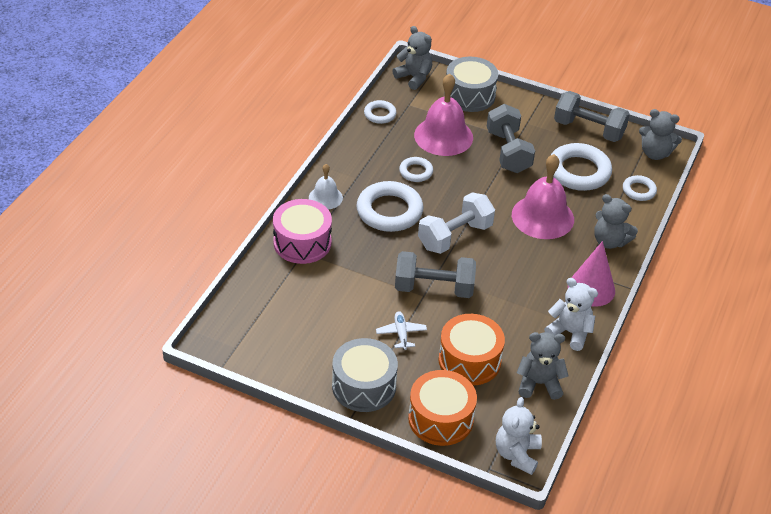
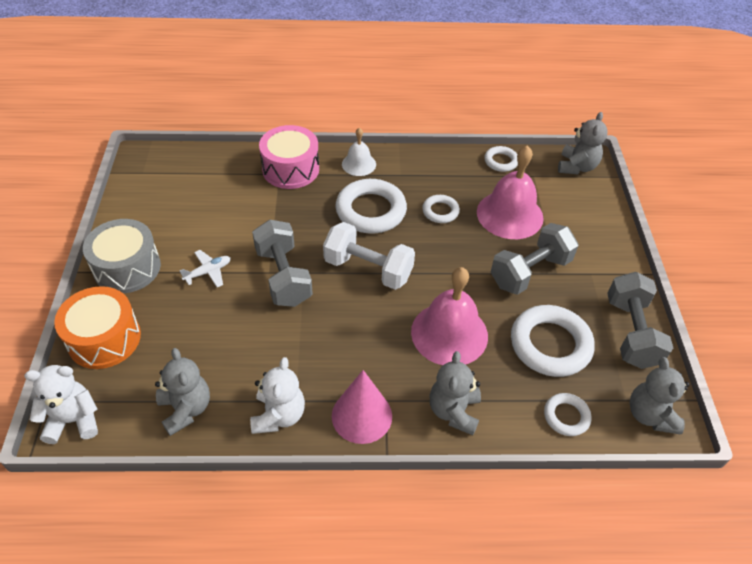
camera: 65 degrees right, 5 degrees up
orange drum [438,314,505,385] -> none
grey drum [446,57,498,112] -> none

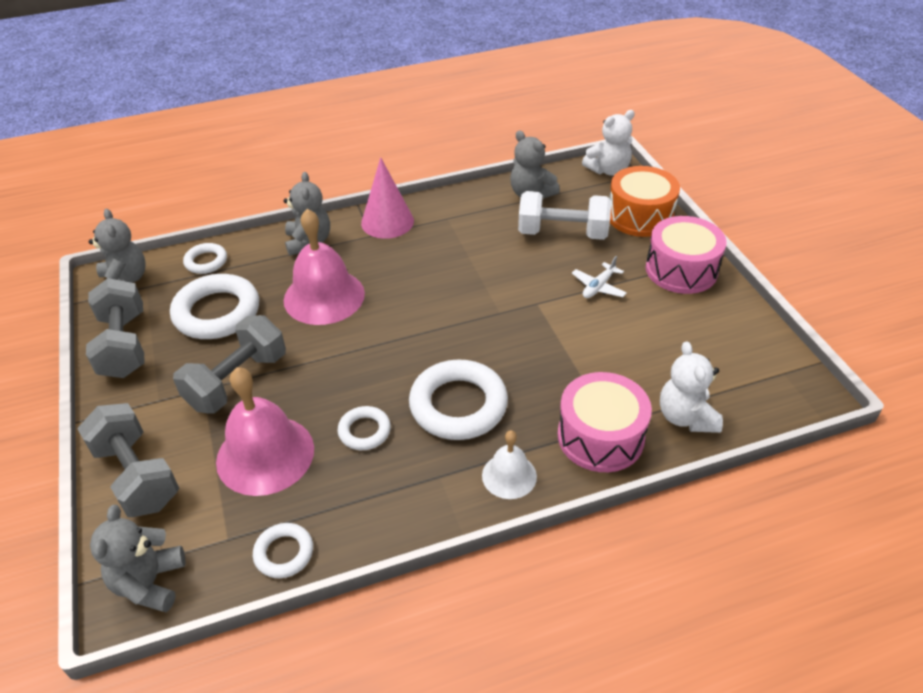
camera: 165 degrees right, 5 degrees down
grey drum [83,219,161,293] -> pink drum [646,216,726,294]
white teddy bear [250,357,305,434] -> white teddy bear moved to [660,341,723,433]
grey dumbbell [252,219,313,307] -> grey dumbbell moved to [77,403,179,517]
white dumbbell [323,222,415,290] -> white dumbbell moved to [518,191,611,240]

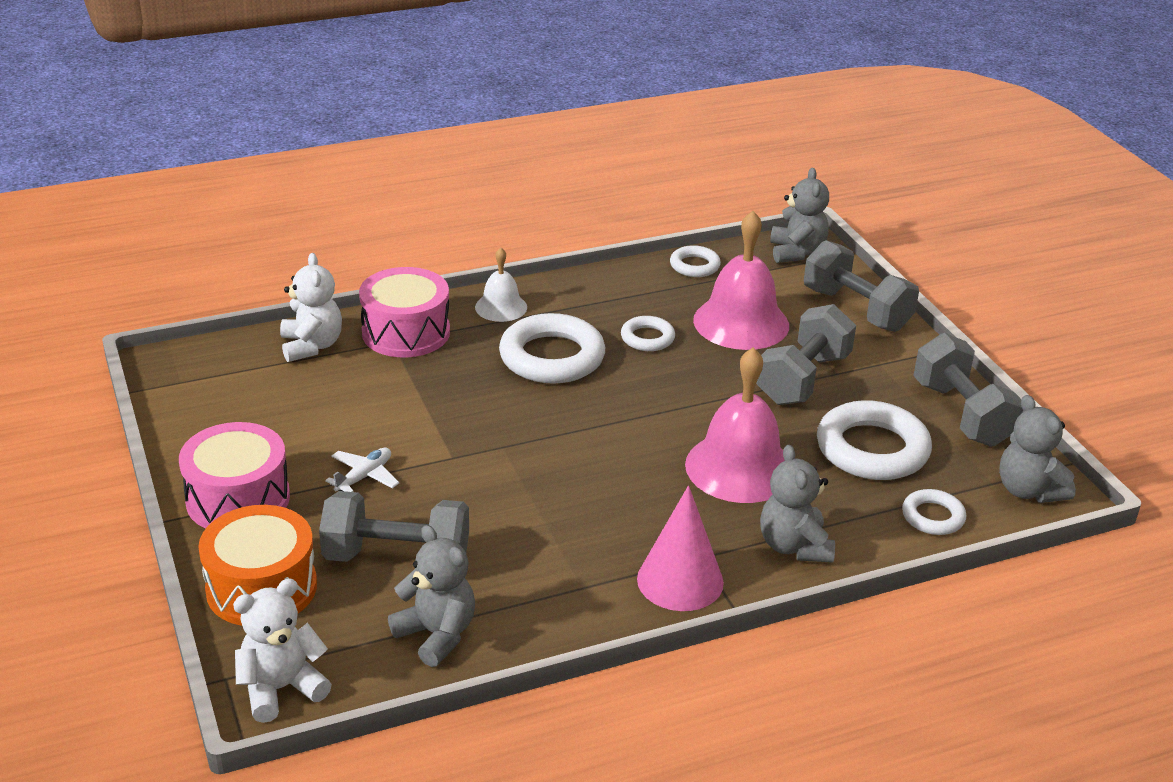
camera: 175 degrees right, 10 degrees down
white dumbbell [518,191,611,240] -> grey dumbbell [319,491,469,562]

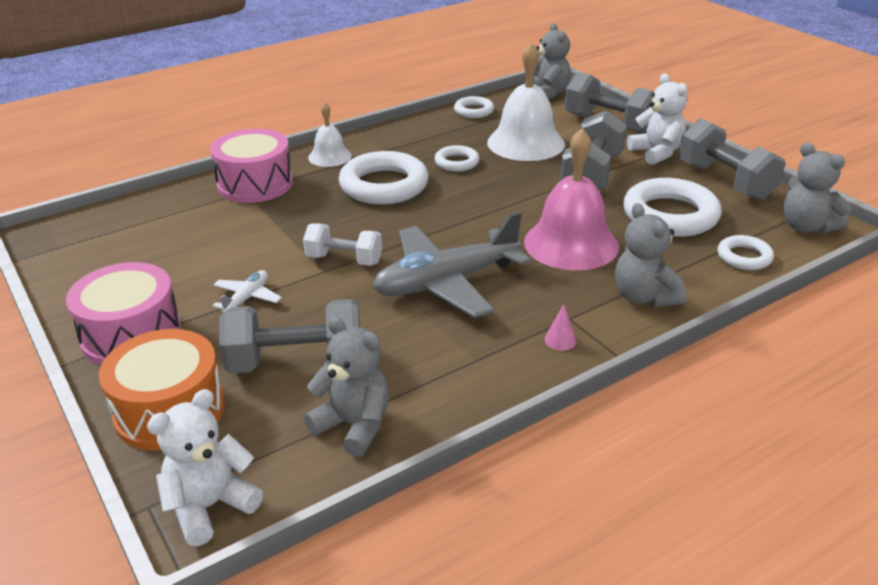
camera: 10 degrees left, 0 degrees up
white teddy bear [280,253,342,362] -> white teddy bear moved to [627,73,687,165]
pink cone [637,485,724,611] -> pink cone [544,304,576,351], size x0.40
pink bell [693,211,789,350] -> white bell [487,42,565,161]
none -> white dumbbell [303,223,382,266]
none -> grey plane [373,212,531,318]

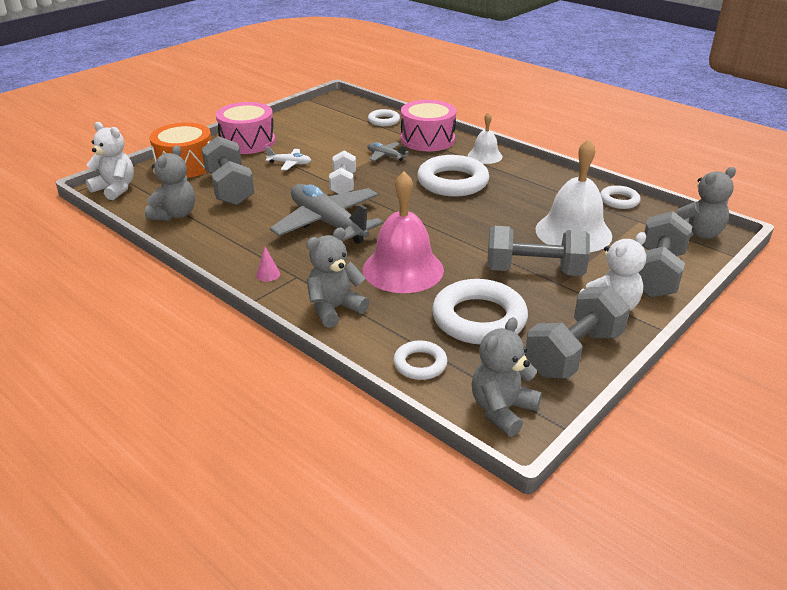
camera: 75 degrees right, 0 degrees up
white ring [434,145,480,172] -> white ring moved to [368,109,400,126]
none -> grey plane [367,142,409,161]

